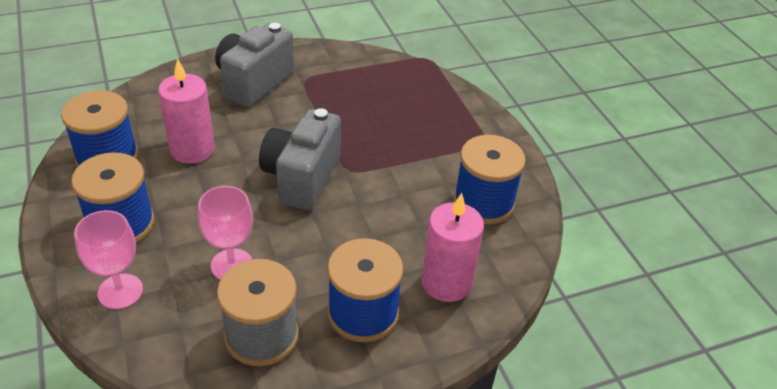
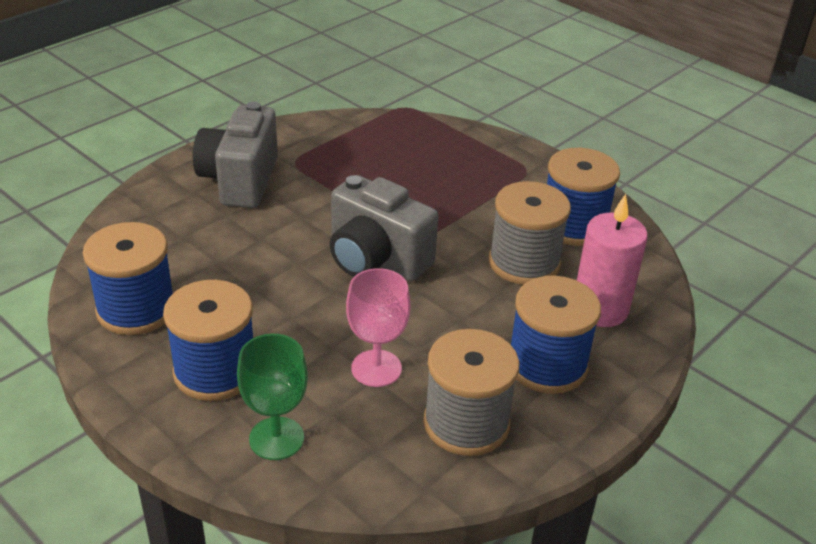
camera: 25 degrees left, 5 degrees down
pink goblet [74,210,143,309] -> green goblet [237,334,308,460]
pink candle [158,59,215,164] -> none
grey camera [259,108,341,210] -> grey camera turned 45 degrees counterclockwise [329,175,438,281]
none -> grey spool [489,181,571,285]

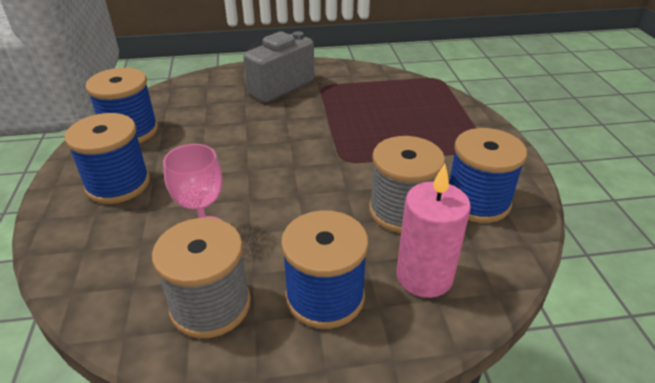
camera: 40 degrees right, 0 degrees up
green goblet [237,334,308,460] -> none
grey camera [329,175,438,281] -> none

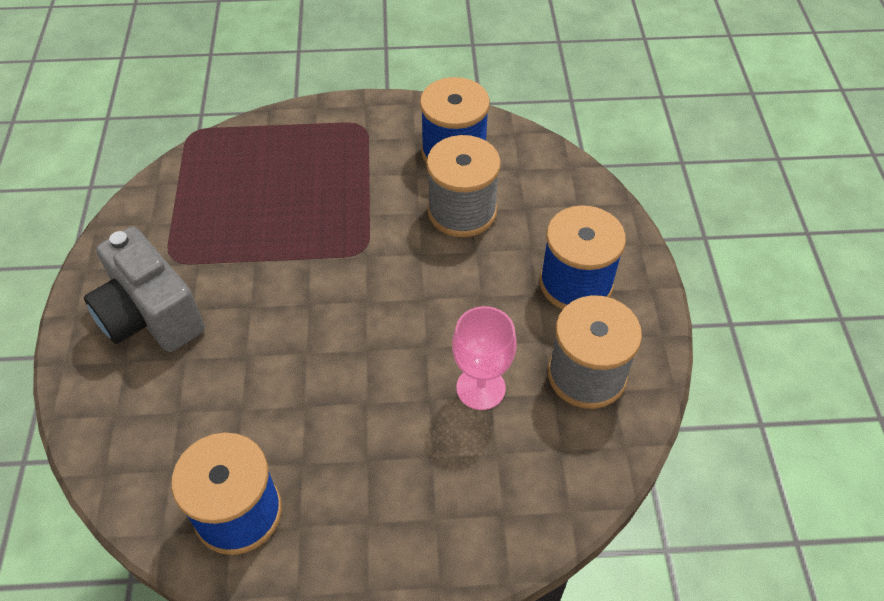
camera: 85 degrees left, 15 degrees up
blue spool [64,113,150,204] -> none
pink candle [396,164,471,298] -> none

